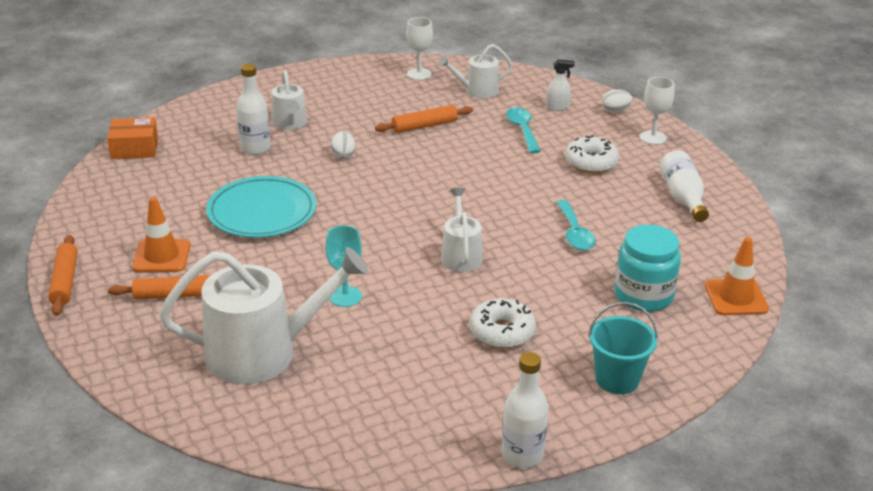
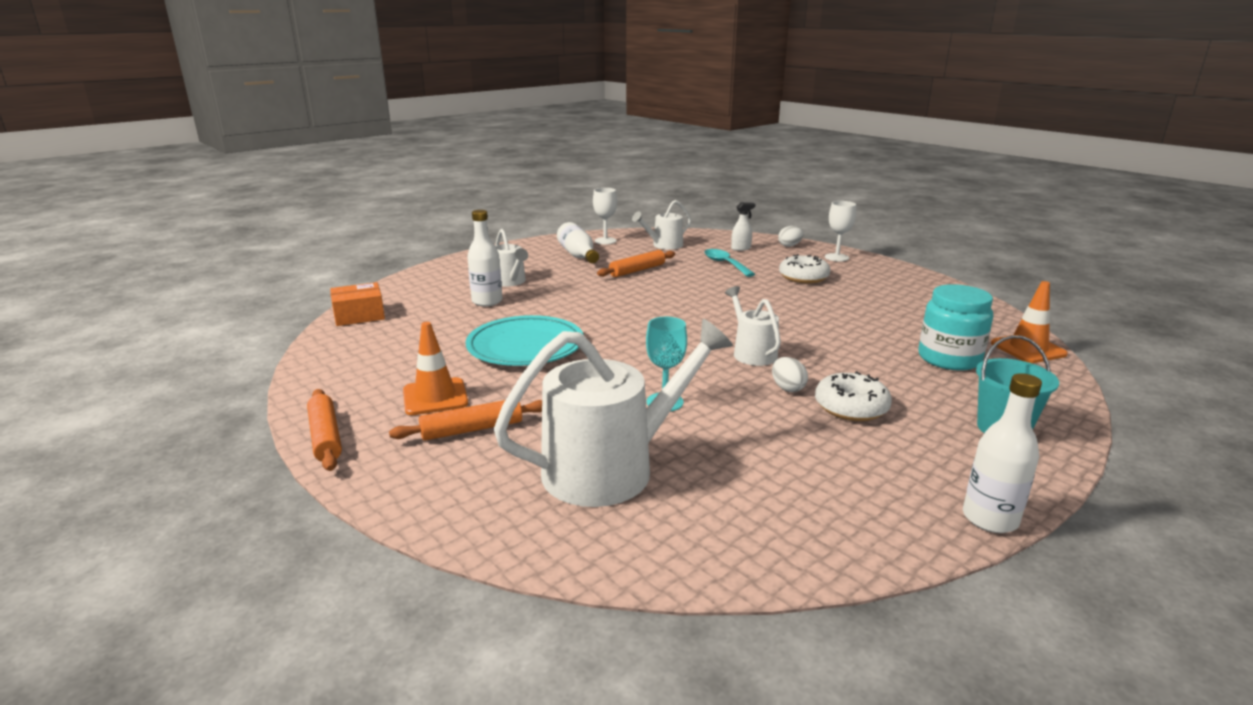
camera: 15 degrees left, 10 degrees down
white egg [331,131,355,159] -> white egg moved to [772,357,808,392]
turquoise spoon [556,200,596,251] -> none
white bottle [660,150,709,222] -> white bottle moved to [557,222,599,263]

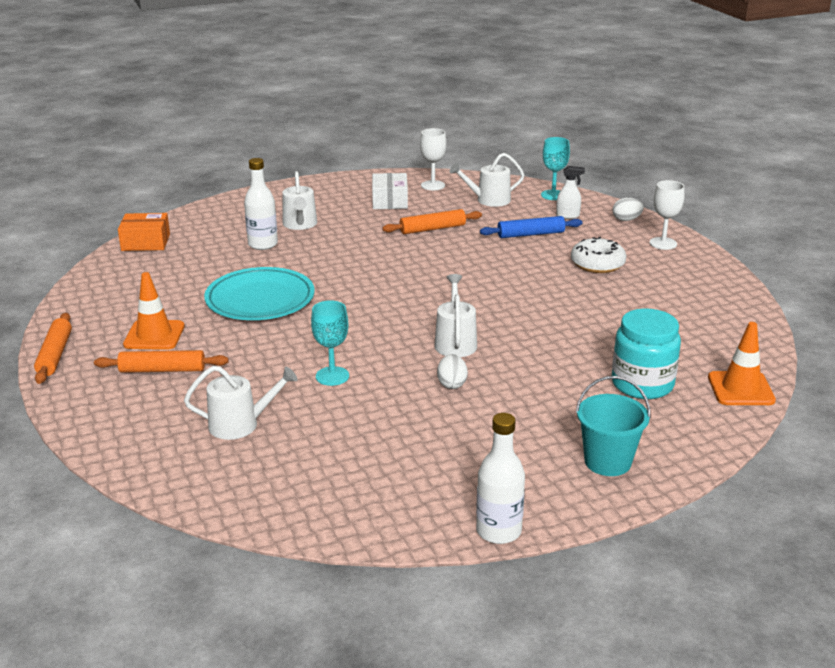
camera: 20 degrees right, 5 degrees up
white watering can [494,319,733,507] -> white watering can [184,366,298,440], size x0.53
white bottle [557,222,599,263] -> white box [372,173,408,209]
turquoise spoon [704,249,755,277] -> blue rolling pin [480,216,582,238]
white donut [815,371,892,421] -> none
none -> turquoise goblet [541,137,570,200]

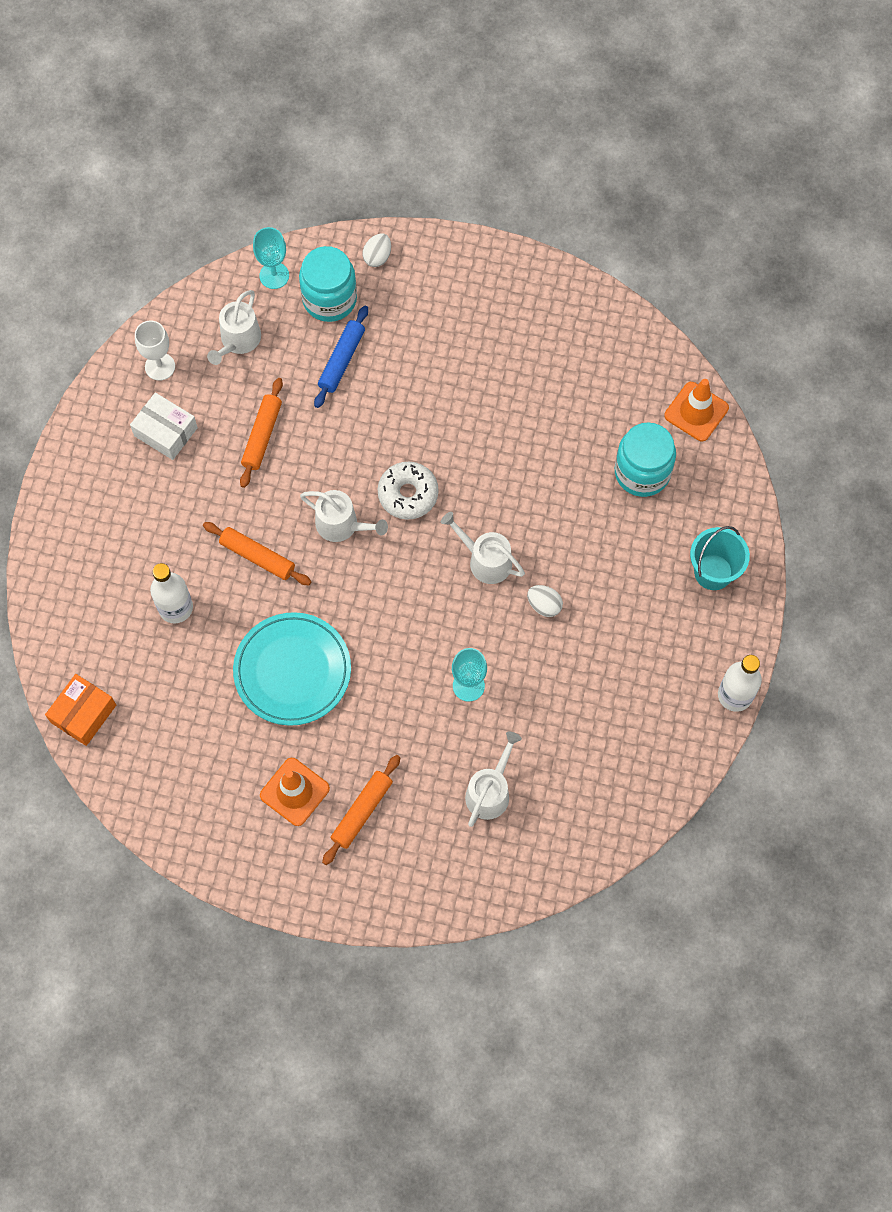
camera: 55 degrees left, 40 degrees up
orange rolling pin [34,313,72,384] -> orange rolling pin moved to [203,522,311,585]
white watering can [282,171,317,230] -> white watering can moved to [300,490,388,542]
white spray bottle [556,166,585,219] -> turquoise jar [299,246,357,322]
white donut [571,237,626,273] -> white donut moved to [378,462,439,520]
white goblet [650,180,685,250] -> none

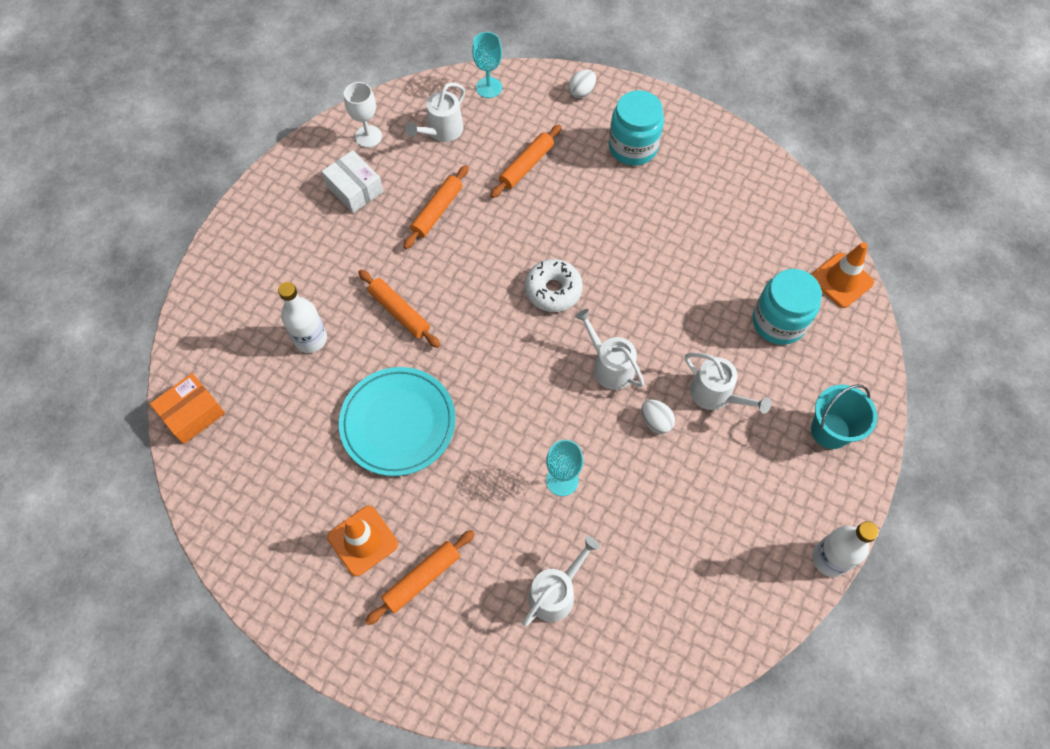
camera: 15 degrees right, 5 degrees down
turquoise jar [299,246,357,322] -> turquoise jar moved to [609,90,664,166]
white watering can [300,490,388,542] -> white watering can moved to [685,353,771,414]
blue rolling pin [314,306,368,408] -> orange rolling pin [490,125,562,198]

